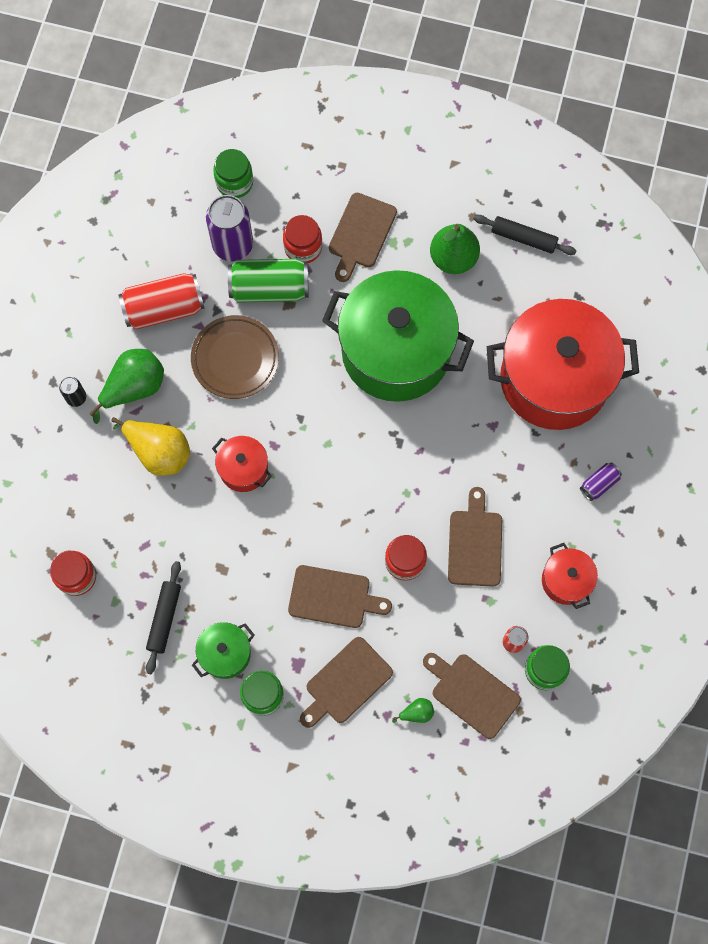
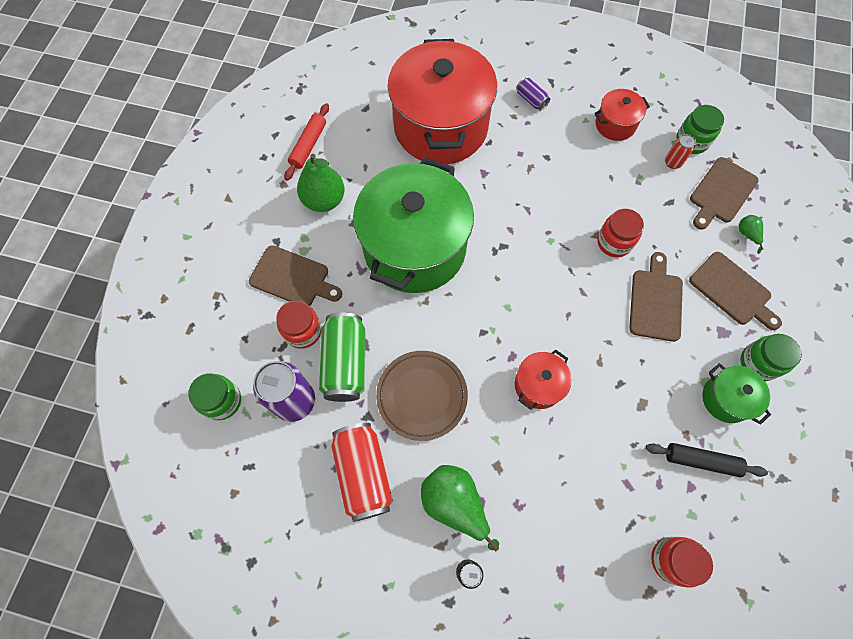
camera: 90 degrees left, 5 degrees down
yellow pear [111,417,190,476] -> none
brown cutting board [448,487,502,587] -> none
black rolling pin [474,215,576,255] -> red rolling pin [284,103,329,181]

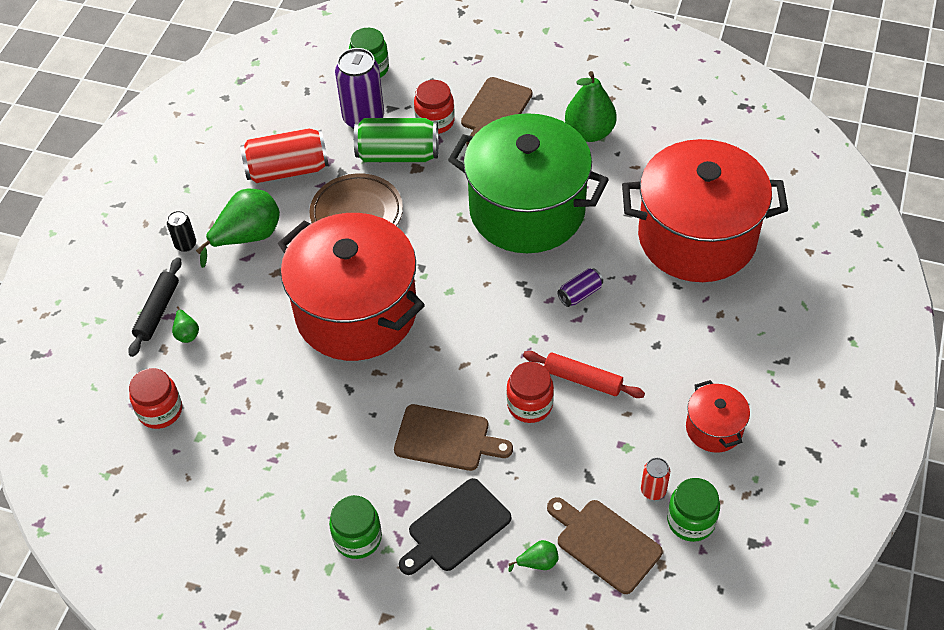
camera: 95 degrees right, 15 degrees down
red rolling pin [284,103,329,181] -> red rolling pin moved to [523,351,645,398]
red pot [515,350,572,410] -> red pot [278,213,425,361], size x2.29
purple can [516,77,550,111] -> purple can moved to [557,268,603,307]
black rolling pin [645,443,768,477] -> black rolling pin moved to [128,257,182,357]
brown cutting board [689,252,782,330] -> black cutting board [399,478,511,575]
green pot [702,363,771,425] -> none
none -> green pear [172,306,199,343]

